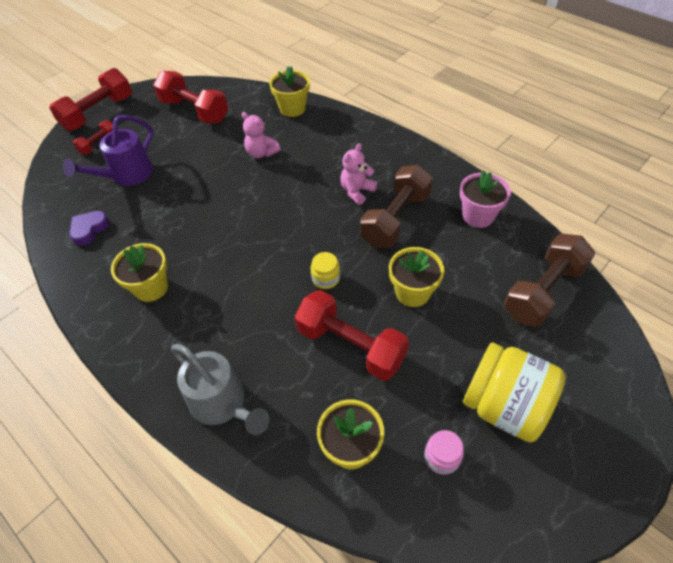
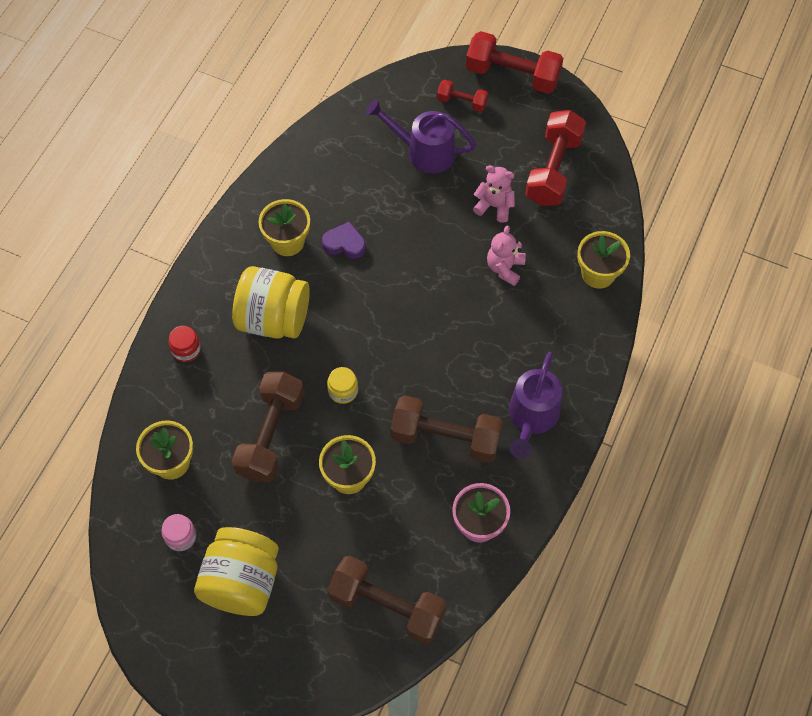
camera: 70 degrees right, 10 degrees up
purple heart [69,211,109,246] -> purple heart moved to [322,221,366,259]
grey watering can [171,344,270,435] -> red jar [168,326,201,362]
red dumbbell [295,290,409,381] -> brown dumbbell [232,372,304,483]
pink teddy bear [340,143,378,205] -> pink teddy bear moved to [473,165,515,223]
none -> yellow jar [232,266,310,339]
none -> purple watering can [509,352,562,459]

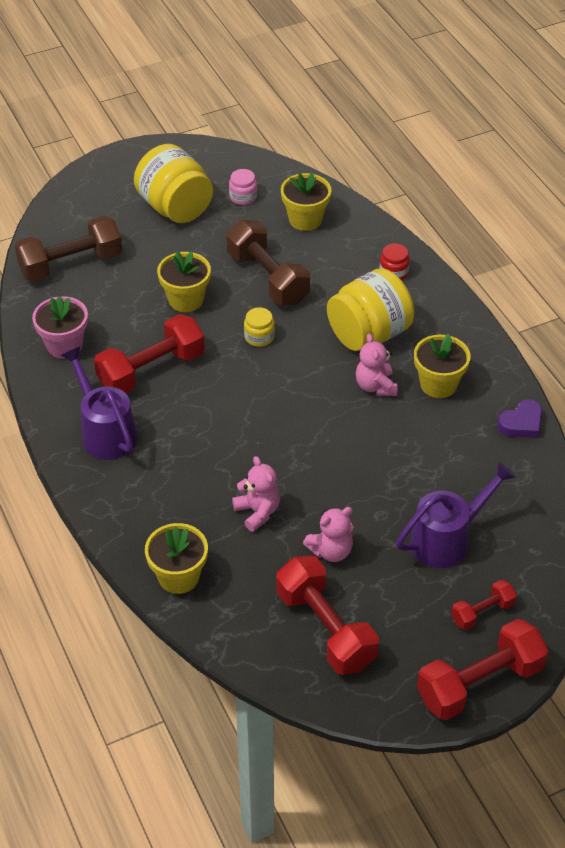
camera: 130 degrees right, 15 degrees down
purple heart [322,221,366,259] -> purple heart moved to [497,399,542,438]
brown dumbbell [390,395,503,463] -> red dumbbell [94,314,205,393]
none -> pink teddy bear [356,334,398,396]

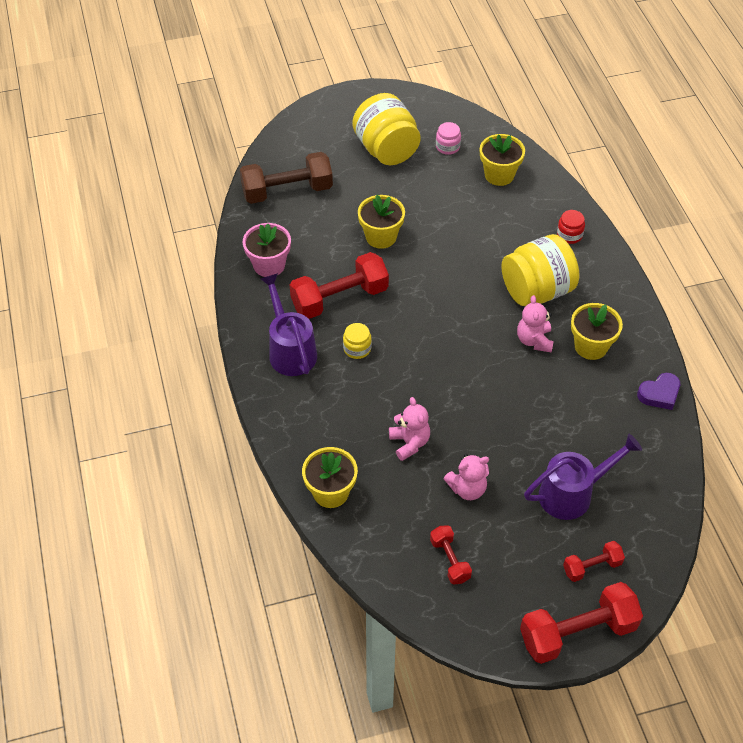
camera: 10 degrees right, 5 degrees up
brown dumbbell [226,220,310,305] -> none
yellow jar [244,307,275,347] -> yellow jar moved to [343,323,372,359]
red dumbbell [276,555,379,675] -> red dumbbell [430,525,472,584], size x0.52

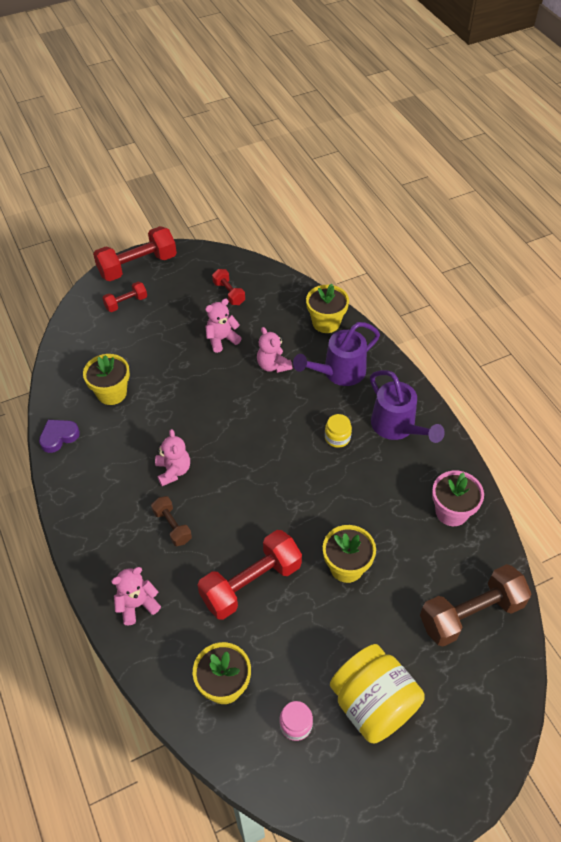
camera: 170 degrees right, 0 degrees up
red dumbbell [290,252,389,319] -> red dumbbell moved to [198,530,302,620]
yellow jar [501,234,579,306] -> brown dumbbell [151,496,192,546]
purple watering can [524,434,642,520] -> purple watering can moved to [293,322,380,386]
red jar [557,210,585,244] -> pink teddy bear [111,567,161,625]
yellow flower pot [571,303,623,360] -> yellow flower pot moved to [83,354,130,405]

